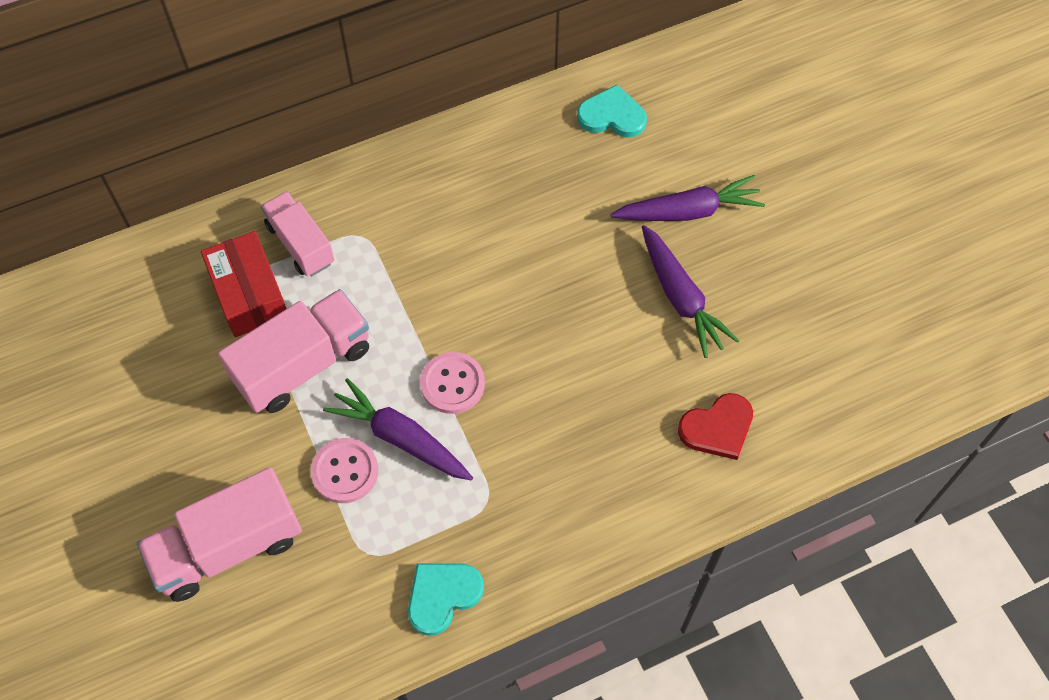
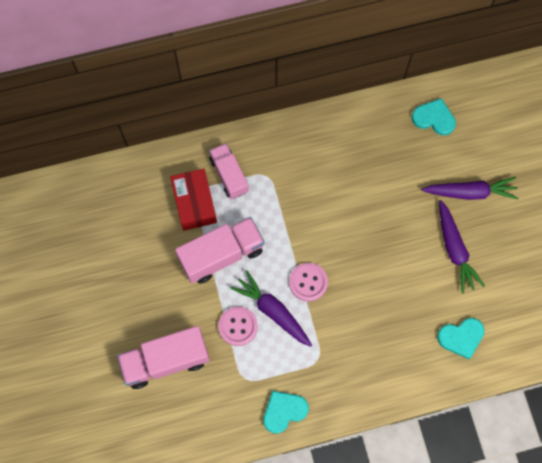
camera: 10 degrees right, 10 degrees up
red heart [678,393,753,460] -> turquoise heart [437,318,485,359]

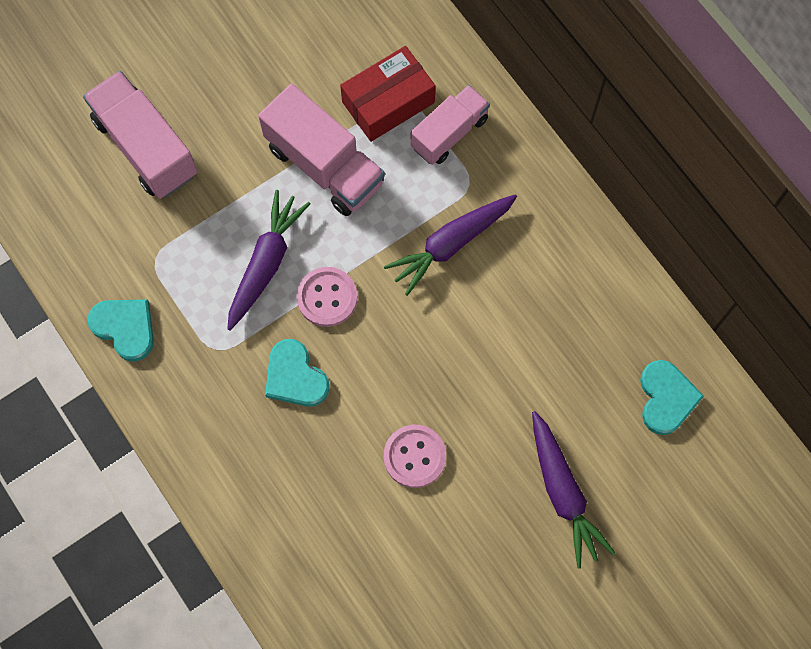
camera: 70 degrees right, 0 degrees up
pink button [218,306,258,346] -> pink button moved to [384,425,446,488]
turquoise heart [437,318,485,359] -> turquoise heart moved to [265,339,329,406]
purple carrot [439,200,485,294] -> purple carrot moved to [384,194,517,296]

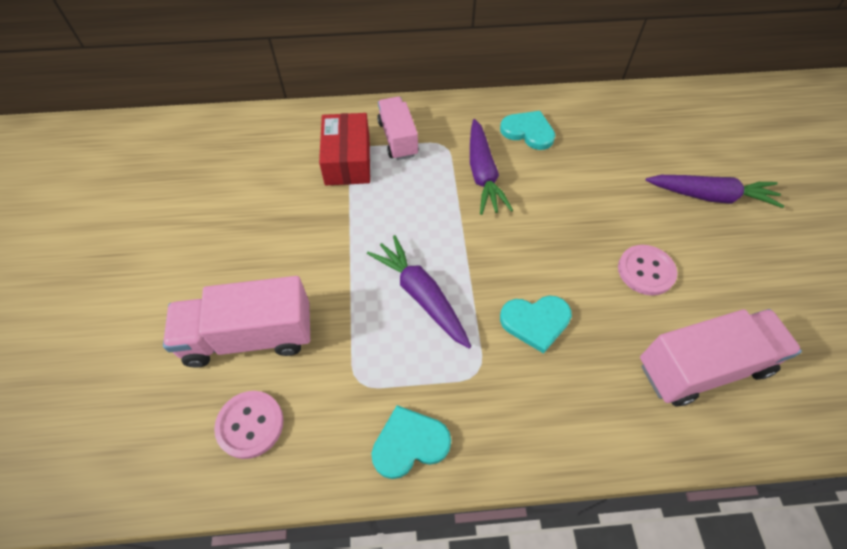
camera: 60 degrees left, 15 degrees down
pink truck [258,84,385,216] -> pink truck moved to [640,309,802,406]
pink button [296,267,357,327] -> pink button moved to [214,391,284,459]
turquoise heart [640,360,704,435] -> turquoise heart moved to [500,111,555,150]

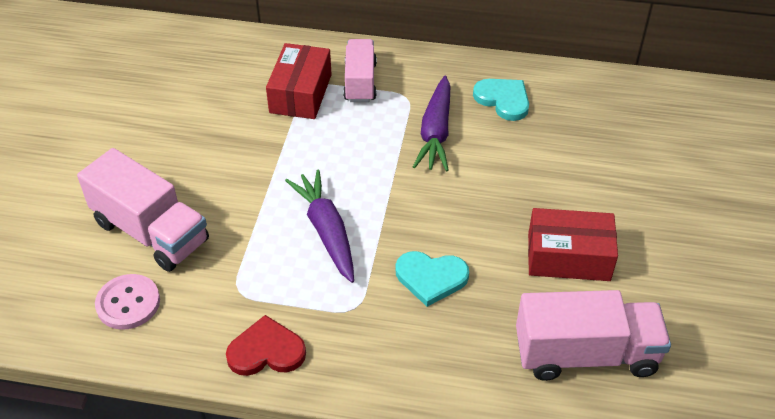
camera: 15 degrees right, 10 degrees down
pink truck [163,276,310,368] -> pink truck turned 150 degrees counterclockwise [77,148,209,272]
turquoise heart [371,405,451,479] -> red heart [226,315,306,376]
pink button [618,245,677,296] -> red box [528,208,618,281]
purple carrot [646,175,784,208] -> none

